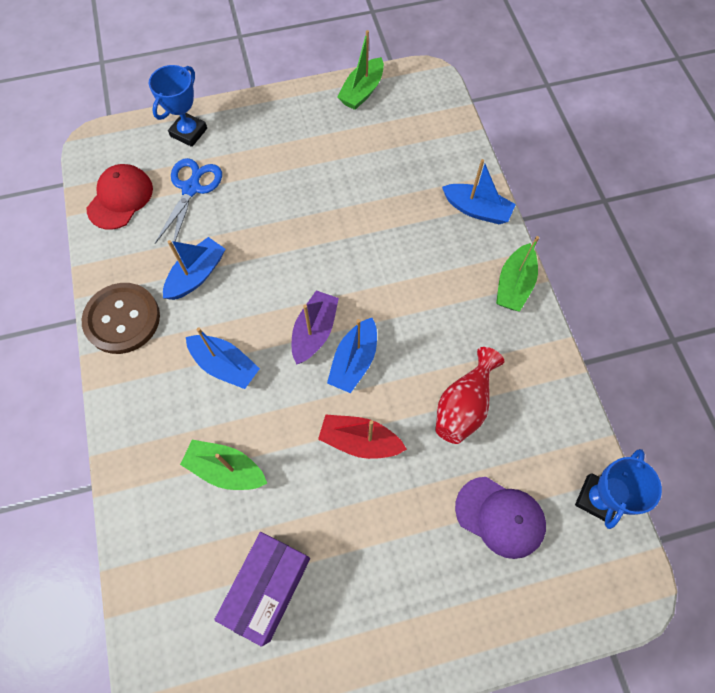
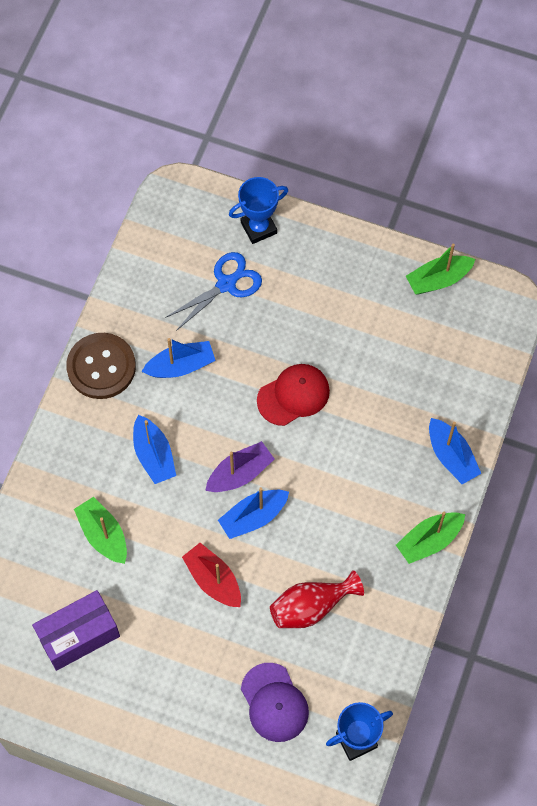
camera: 35 degrees right, 0 degrees up
red cap [87,164,153,230] -> red cap moved to [257,364,330,426]

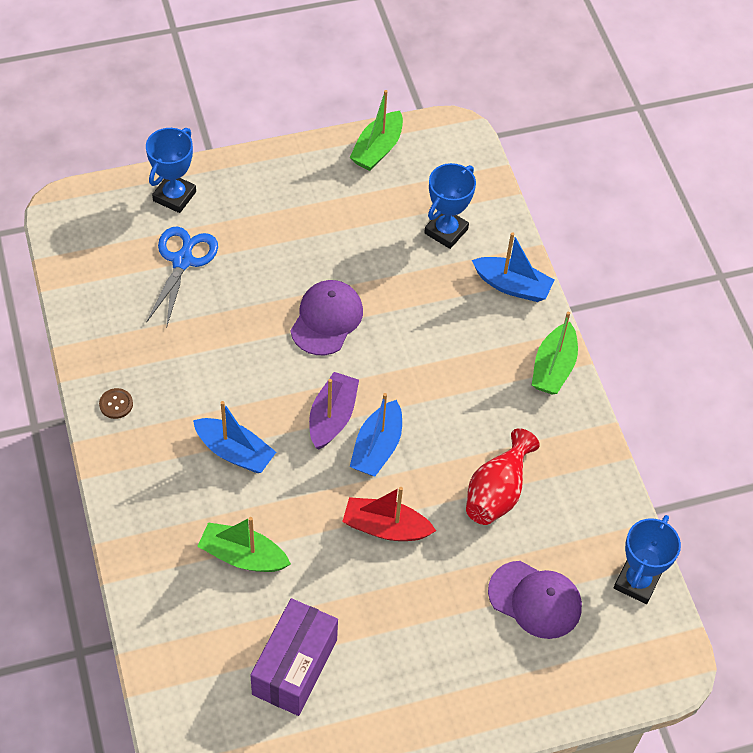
camera: 40 degrees left, 10 degrees down
brown button [66,333,136,399] -> brown button [99,388,133,419], size x0.40
blue boat [142,338,216,378] -> none
red cap [257,364,330,426] -> purple cap [291,280,363,355]
none -> blue trophy [424,163,476,249]

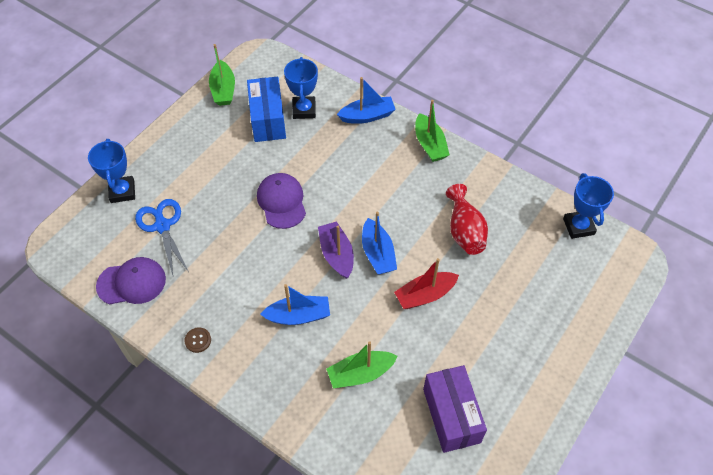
camera: 35 degrees left, 0 degrees up
purple cap [488,561,582,639] -> purple cap moved to [96,257,166,304]
none -> blue box [247,76,286,142]

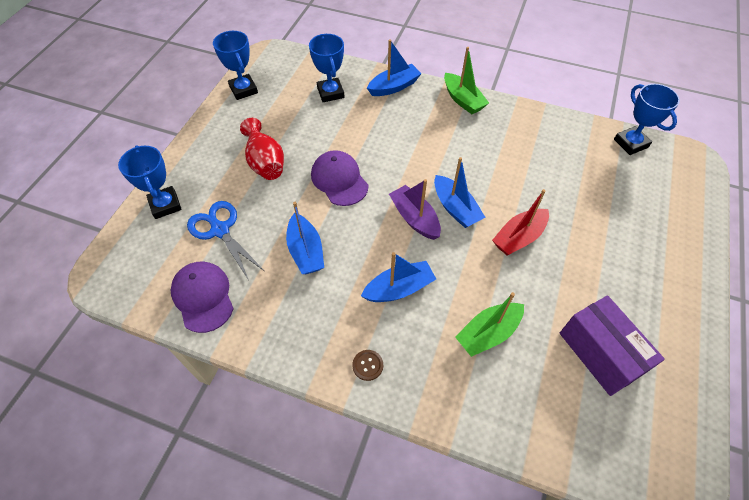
camera: 15 degrees left, 0 degrees up
purple cap [96,257,166,304] -> purple cap turned 90 degrees counterclockwise [171,261,234,333]
brown button [184,327,211,353] -> brown button moved to [352,350,383,381]
green boat [209,44,235,106] -> blue trophy [213,31,258,100]
blue box [247,76,286,142] -> none
red vase [446,184,488,255] -> red vase moved to [240,118,284,180]
none -> blue boat [286,202,324,274]

